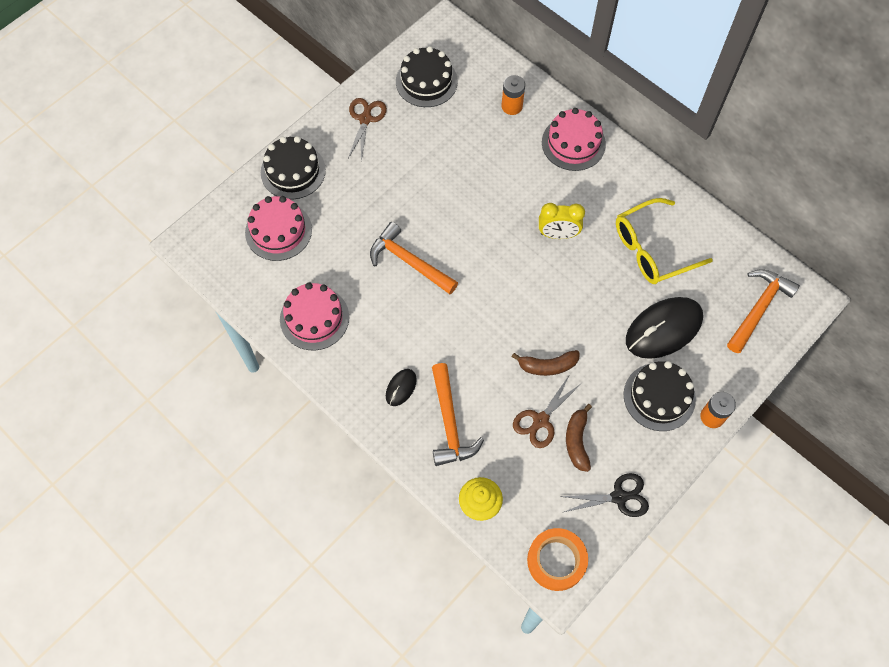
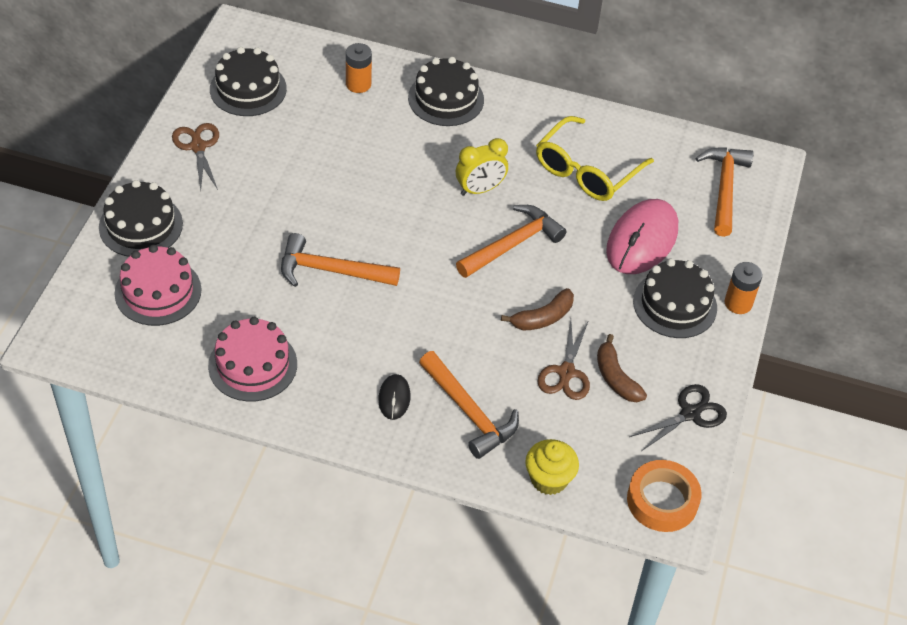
camera: 30 degrees left, 15 degrees down
pink cake [542,108,606,171] -> black cake [408,57,484,126]
black mouse [626,297,703,359] -> pink mouse [606,199,678,274]
none -> orange hammer [456,205,567,278]

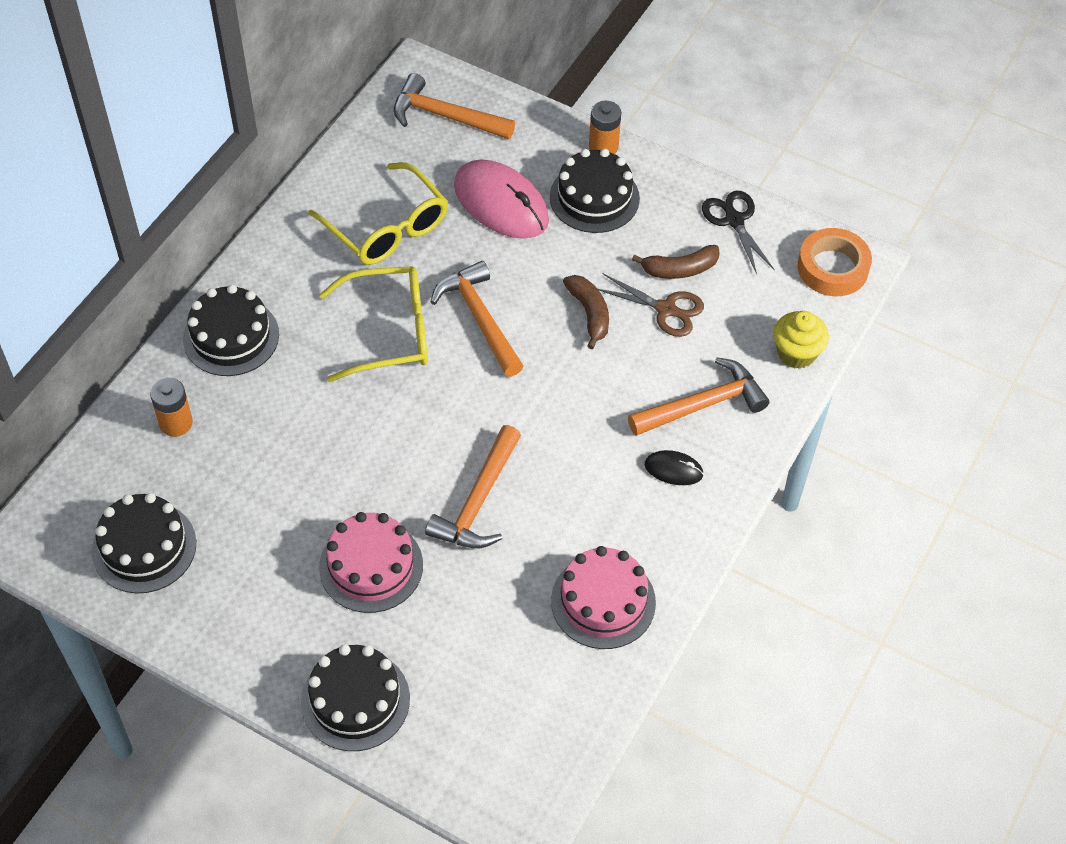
camera: 75 degrees left, 5 degrees up
pink cake [115,245,201,326] -> pink cake moved to [319,512,423,613]
brown scissors [172,123,219,191] -> none
yellow clock [456,138,508,196] -> yellow glasses [319,266,428,382]

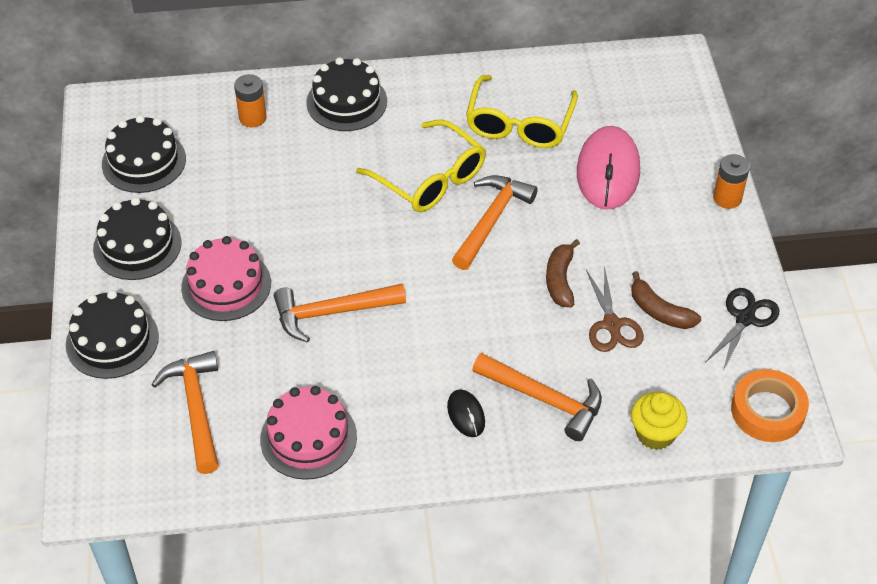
camera: 55 degrees right, 5 degrees down
orange hammer [394,73,515,139] -> orange hammer moved to [151,351,219,474]
black cake [550,149,640,233] -> black cake moved to [93,197,182,280]
brown banana [563,275,609,349] -> brown banana turned 150 degrees clockwise [546,239,580,307]

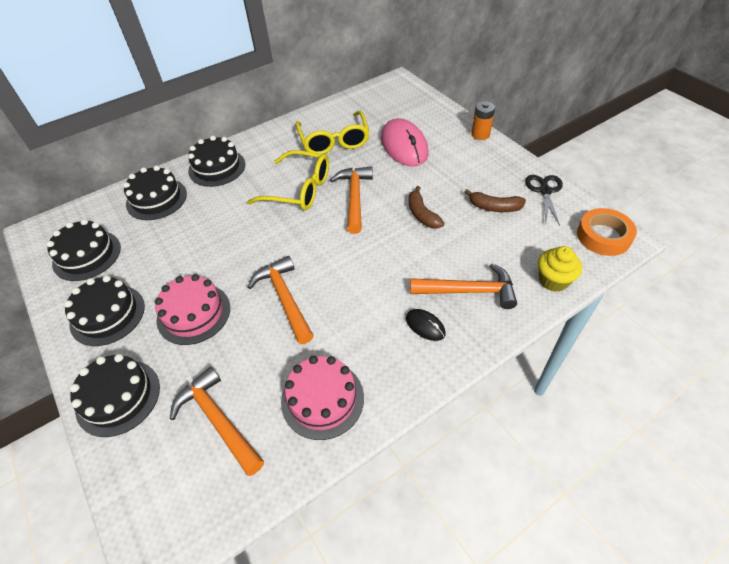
camera: 25 degrees left, 0 degrees up
orange battery [234,74,267,127] -> black cake [123,165,187,220]
orange hammer [274,284,406,343] -> orange hammer turned 105 degrees clockwise [248,256,314,344]
brown scissors [586,266,644,352] -> none

